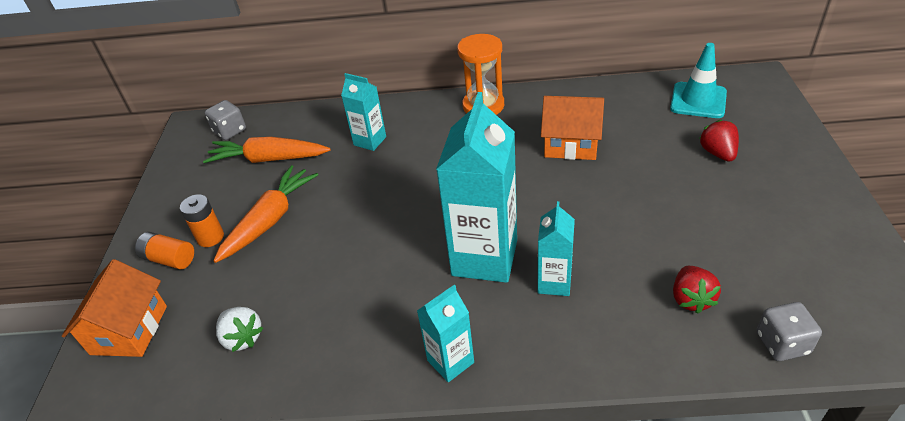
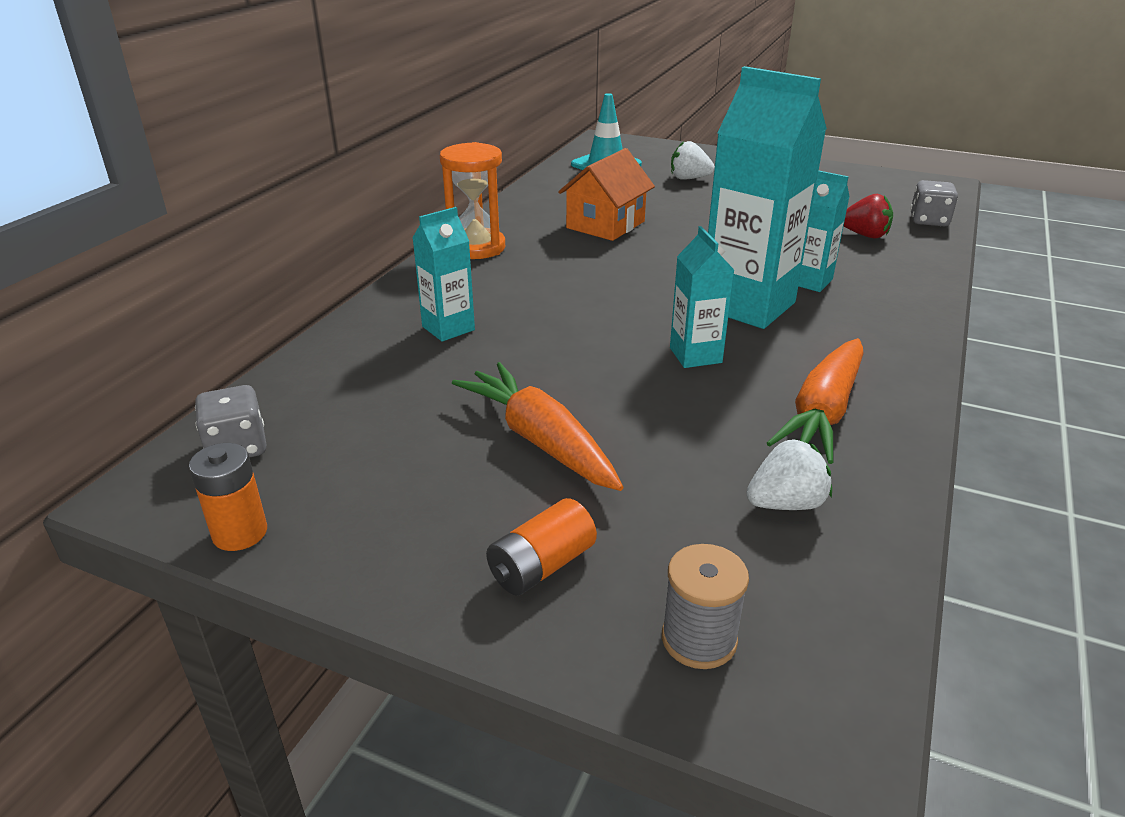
camera: 70 degrees left, 10 degrees down
orange house [62,259,167,357] -> grey spool [662,544,749,669]
orange battery [180,194,224,247] -> orange battery moved to [189,443,267,551]
orange carrot [203,137,330,163] -> orange carrot moved to [767,338,864,464]
turquoise carton [417,285,474,382] -> turquoise carton moved to [670,226,734,368]
red strawberry [699,120,739,162] -> white strawberry [671,141,715,180]

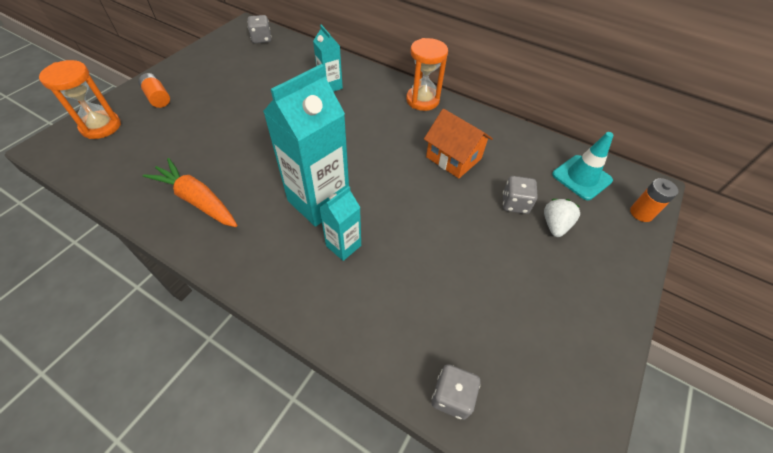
camera: 95 degrees right, 20 degrees up
orange battery [189,443,267,551] -> orange battery moved to [630,178,678,222]
orange carrot [452,362,624,491] -> none
grey spool [662,544,749,669] -> orange hourglass [39,60,121,139]
turquoise carton [670,226,734,368] -> none
white strawberry [746,439,832,510] -> none
red strawberry [844,194,893,239] -> none
none -> grey dice [503,176,538,214]

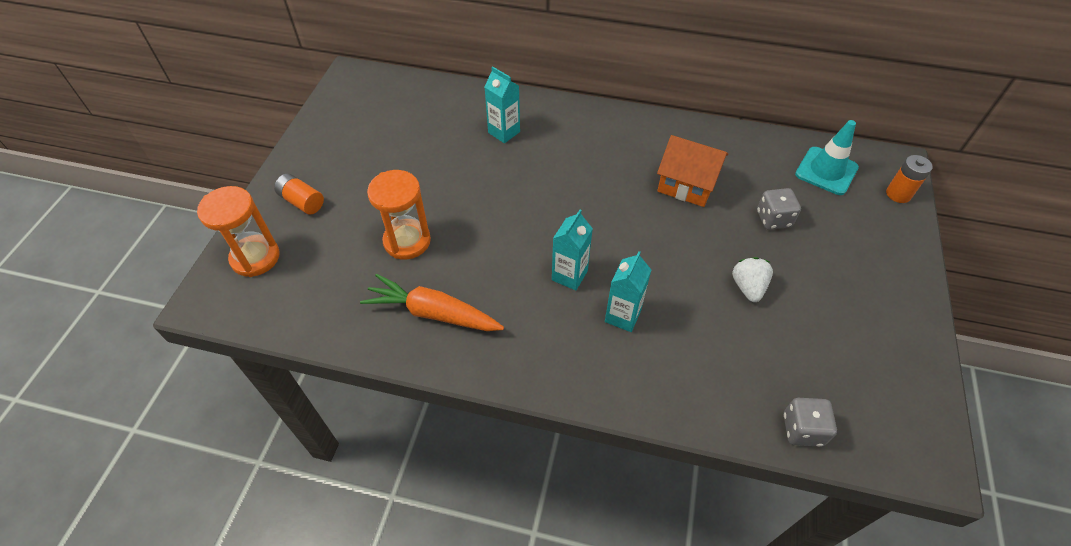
camera: 15 degrees left, 0 degrees up
grey dice [247,15,272,43] -> none
turquoise carton [263,64,349,227] -> turquoise carton [552,210,593,290], size x0.52
orange hourglass [406,38,448,111] -> orange hourglass moved to [367,170,431,260]
white strawberry [544,199,580,237] -> white strawberry moved to [732,257,773,302]

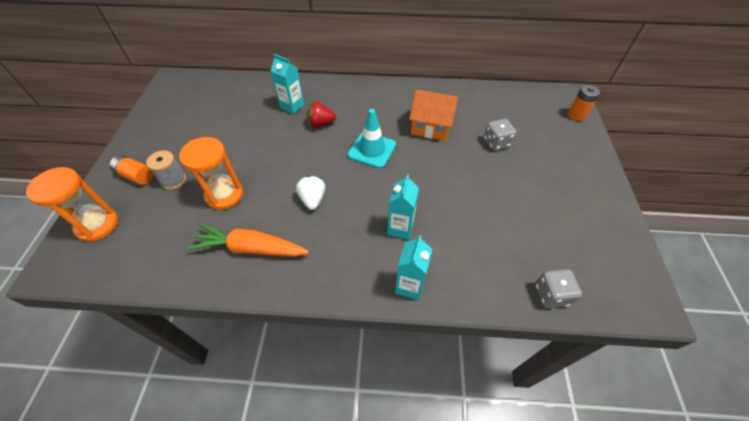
camera: 10 degrees left, 0 degrees up
turquoise carton [552,210,593,290] -> turquoise carton moved to [395,236,432,300]
white strawberry [732,257,773,302] -> white strawberry moved to [296,176,325,210]
turquoise traffic cone [795,120,859,195] -> turquoise traffic cone moved to [348,109,396,168]
none -> grey spool [146,150,186,190]
none -> red strawberry [307,102,336,127]

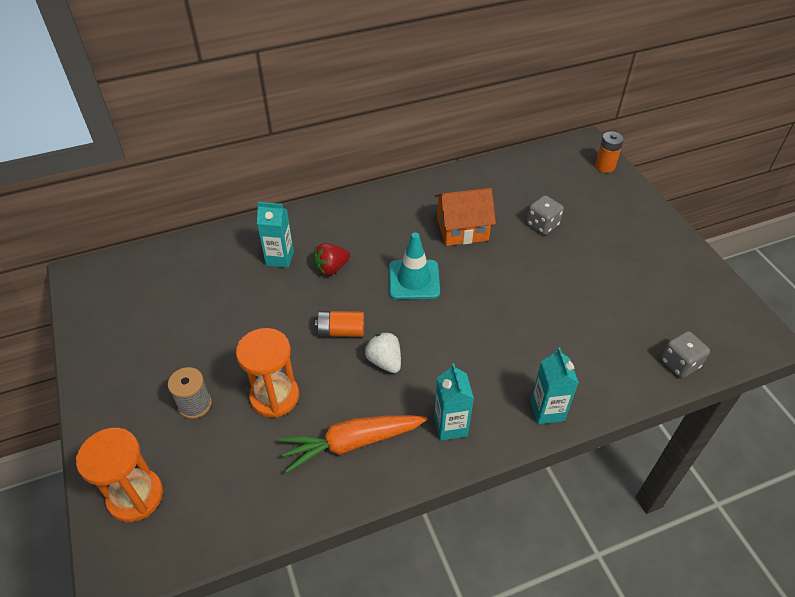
camera: 25 degrees left, 5 degrees down
orange battery [110,155,153,185] -> orange battery moved to [315,311,364,337]
turquoise carton [387,174,419,240] -> turquoise carton moved to [434,363,474,441]

